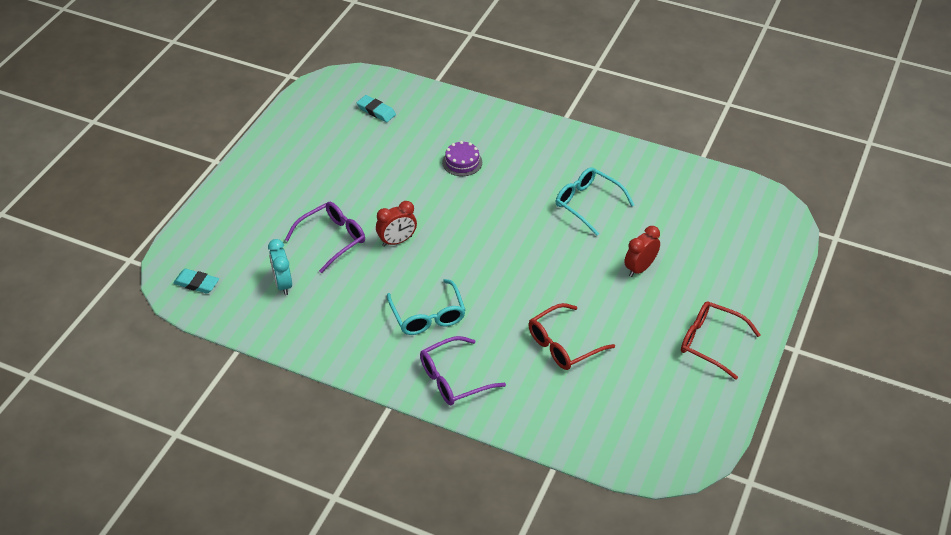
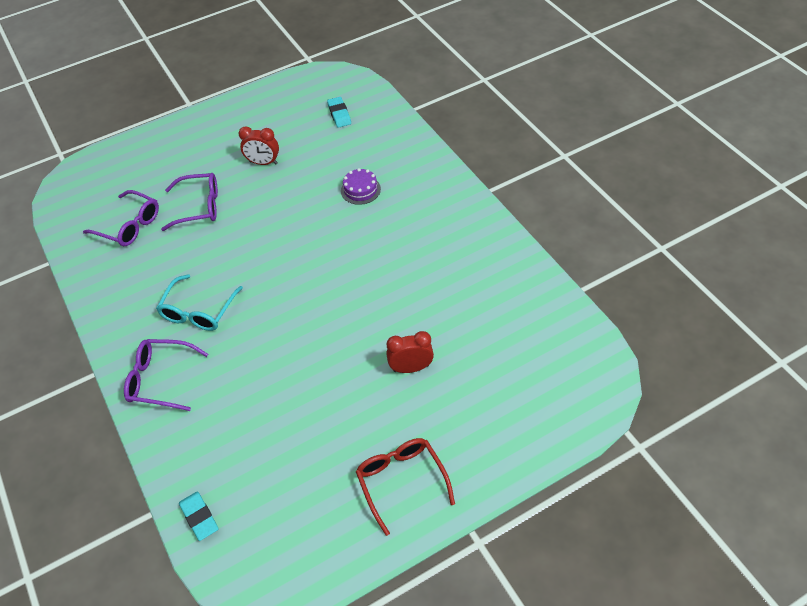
camera: 40 degrees right, 5 degrees up
turquoise eraser [173,269,219,294] -> turquoise eraser moved to [179,491,219,541]
turquoise clock [268,239,292,295] -> purple glasses [83,190,159,246]
red clock [376,201,417,247] -> red clock moved to [239,126,279,165]
red glasses [529,303,615,370] -> none
turquoise glasses [556,167,634,236] -> none

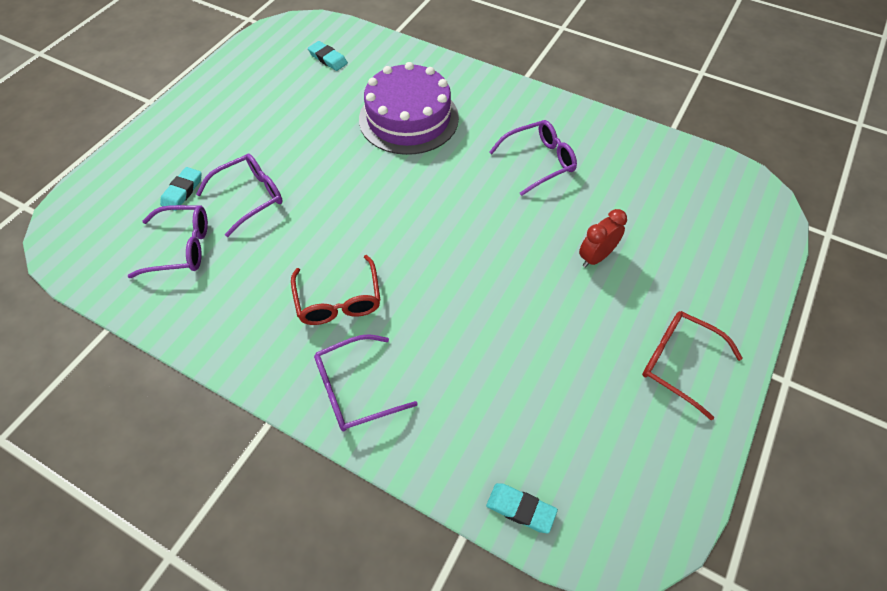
camera: 35 degrees left, 5 degrees up
turquoise glasses [156,274,243,331] -> red glasses [291,255,380,325]
red clock [239,126,279,165] -> none
purple cake [341,168,381,205] -> purple cake [359,62,459,155], size x2.29
none -> turquoise eraser [160,167,202,211]
none -> purple glasses [489,120,577,196]

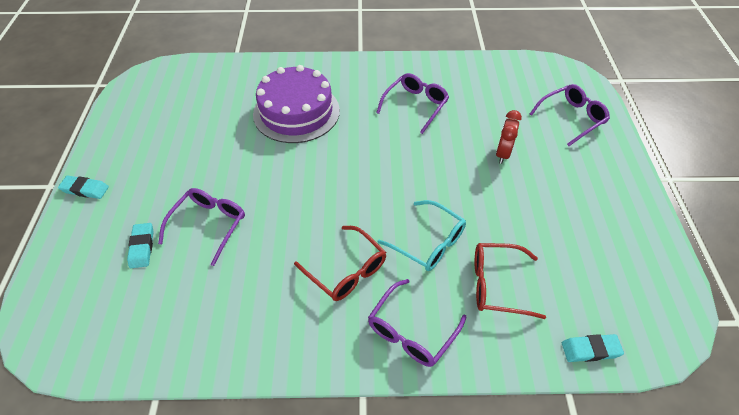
camera: 30 degrees left, 5 degrees down
purple glasses [128,205,208,278] -> purple glasses moved to [530,84,610,146]
turquoise eraser [308,41,348,71] -> turquoise eraser moved to [58,176,109,199]
red glasses [642,311,743,420] -> red glasses moved to [475,243,546,319]
none -> turquoise glasses [378,200,466,271]

